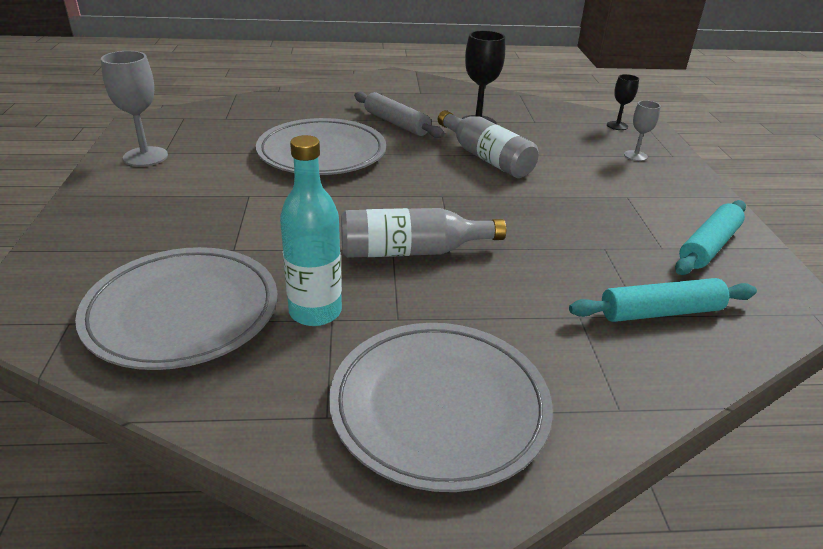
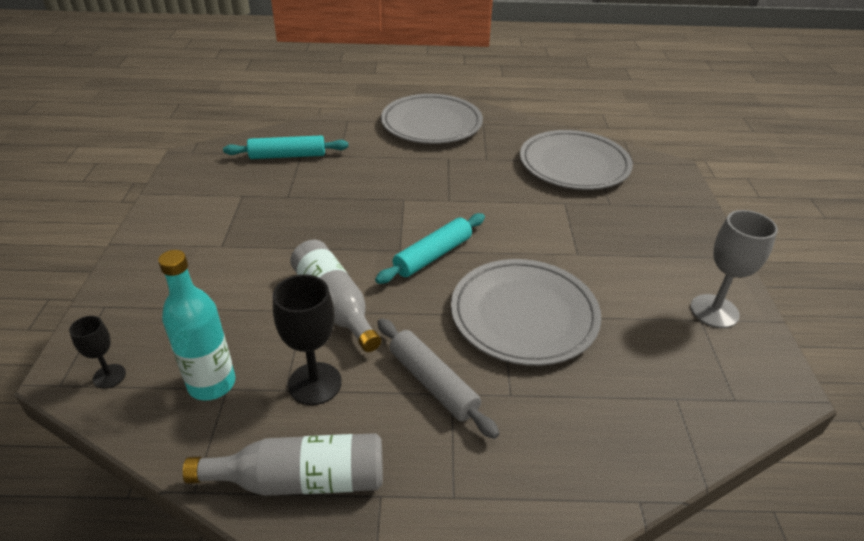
camera: 175 degrees left, 5 degrees up
turquoise bottle [280,135,342,326] -> turquoise bottle moved to [158,250,235,401]
grey bottle [341,208,506,258] -> grey bottle moved to [183,433,383,496]
grey goblet [624,100,661,161] -> none
turquoise rolling pin [675,200,746,275] -> turquoise rolling pin moved to [375,213,485,284]

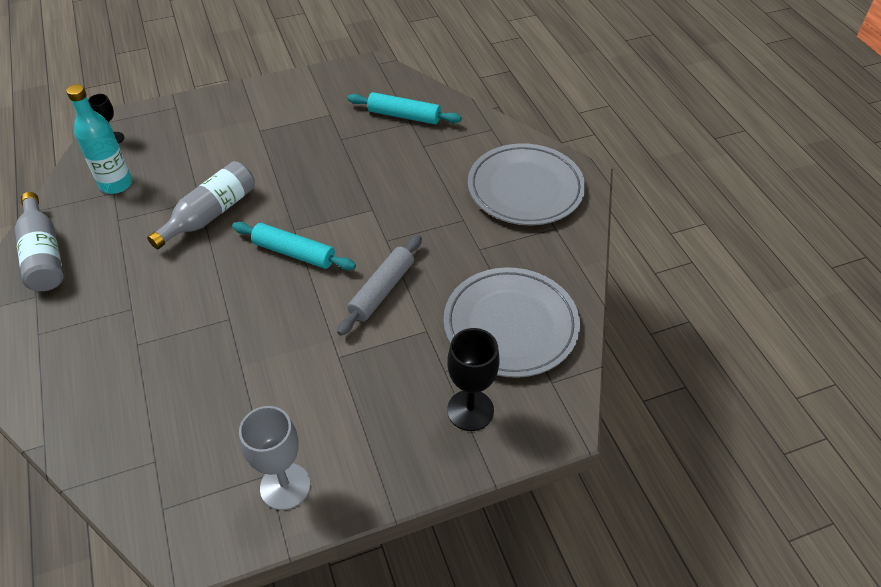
camera: 70 degrees right, 10 degrees up
turquoise rolling pin [223,135,349,159] -> turquoise rolling pin turned 45 degrees counterclockwise [348,92,462,124]
black goblet [273,274,342,405] -> black goblet moved to [447,328,500,431]
grey rolling pin [377,318,499,439] -> grey rolling pin moved to [337,235,422,336]
grey plate [451,259,601,366] -> none

